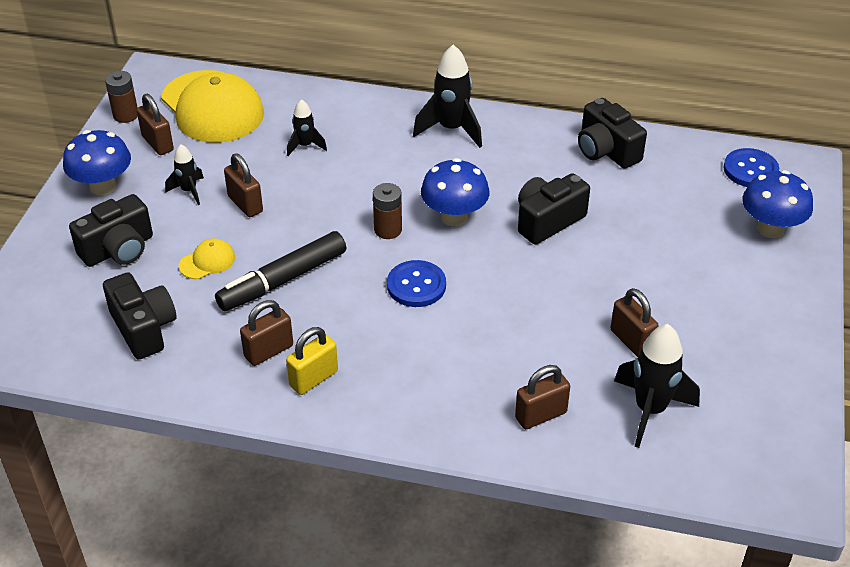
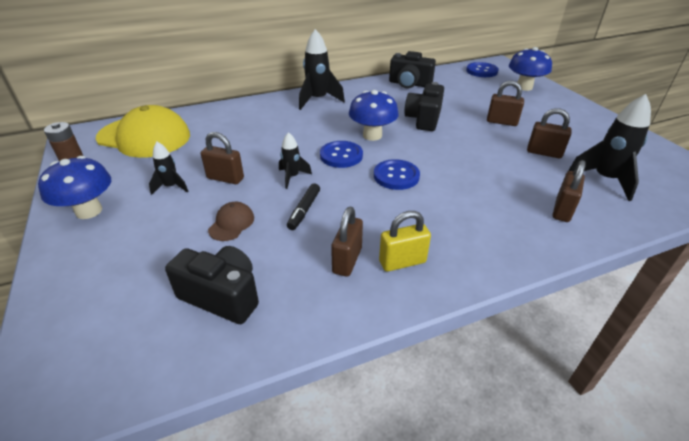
camera: 35 degrees left, 5 degrees down
black camera [69,194,153,267] -> none
brown padlock [137,94,174,155] -> brown padlock moved to [487,81,524,126]
yellow cap [179,238,235,279] -> brown cap [208,202,254,241]
black marker [215,231,346,311] -> black marker [287,183,320,230], size x0.54
yellow padlock [286,327,338,395] -> yellow padlock turned 60 degrees clockwise [379,211,431,272]
black rocket [287,99,327,156] -> black rocket moved to [279,132,312,189]
brown battery [373,183,402,239] -> blue button [320,141,363,168]

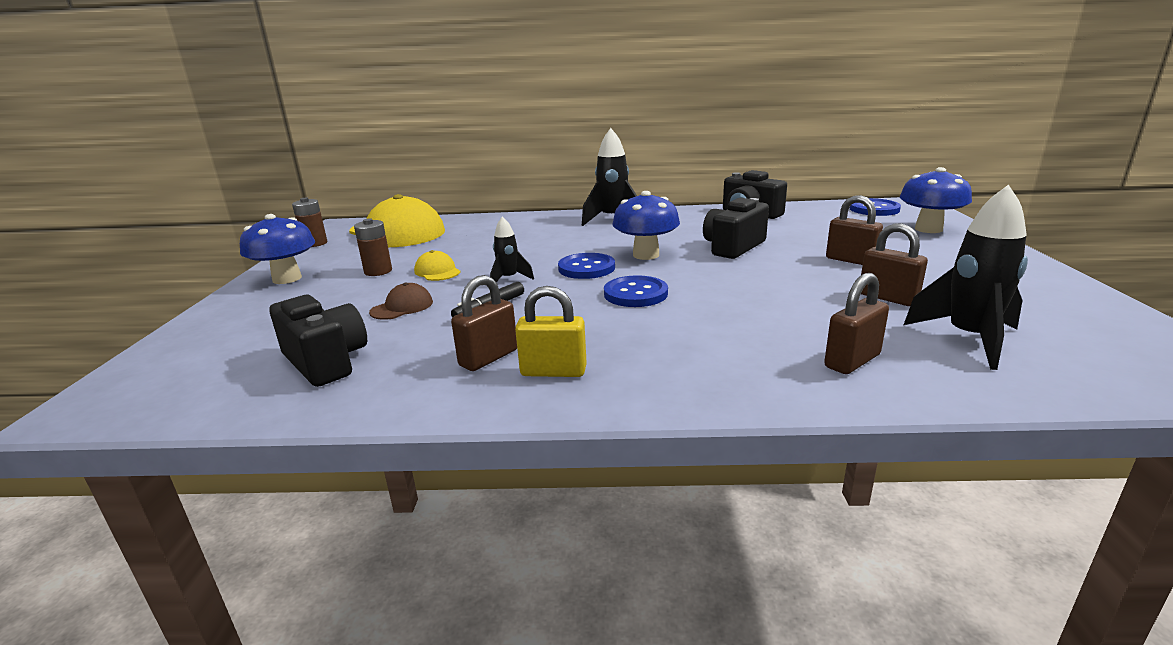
camera: 25 degrees right, 15 degrees down
black rocket [149,142,189,195] -> brown battery [354,219,392,276]
brown padlock [201,132,244,184] -> yellow cap [414,250,460,281]

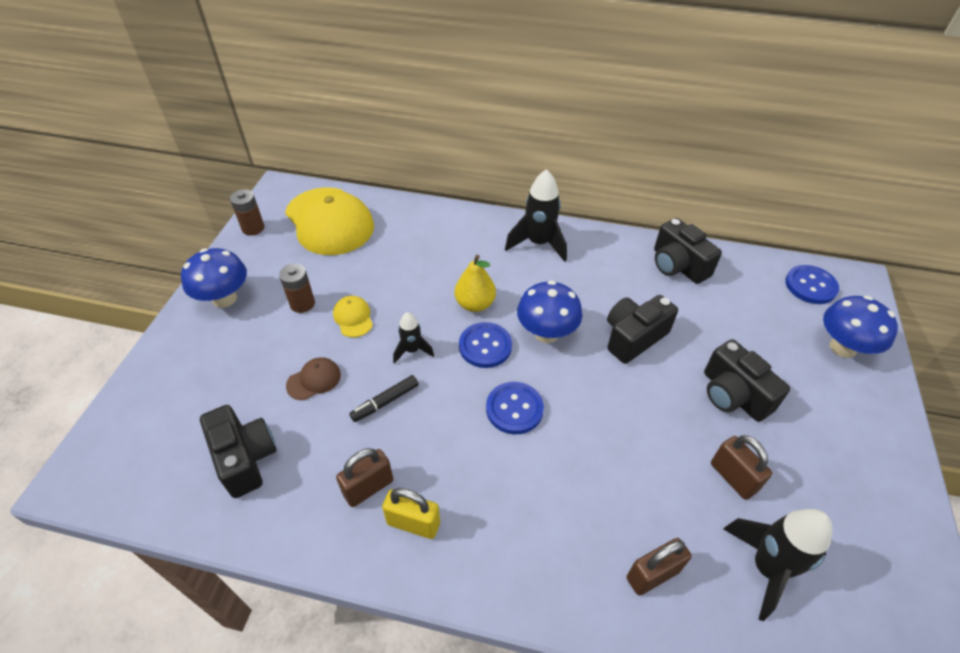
camera: 10 degrees right, 25 degrees up
brown padlock [826,195,883,265] -> black camera [704,339,790,422]
none -> yellow pear [455,255,496,312]

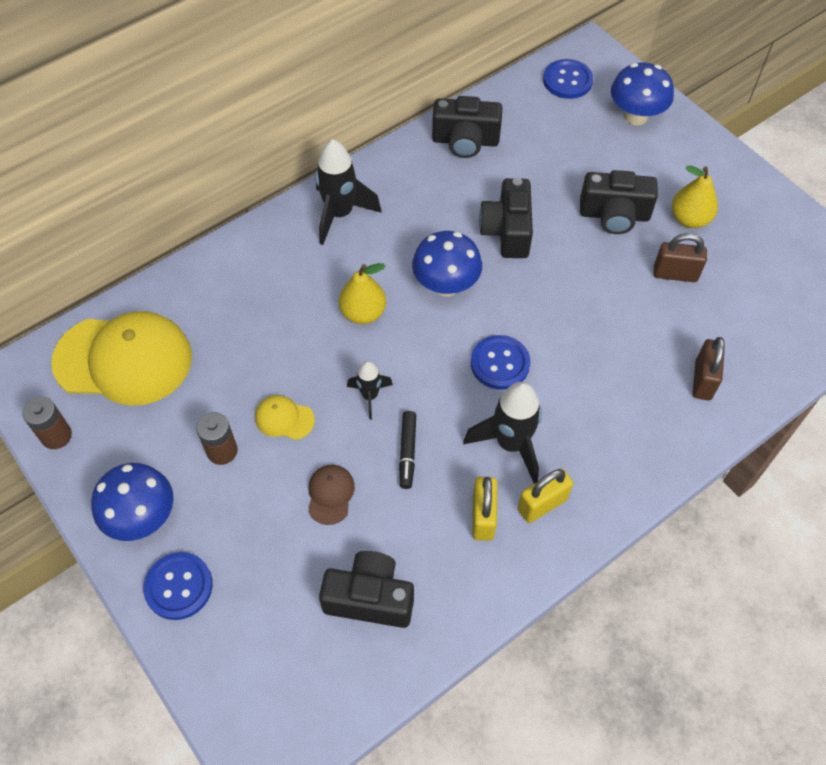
camera: 50 degrees left, 10 degrees up
brown padlock [336,448,393,507] -> yellow padlock [472,477,497,541]
blue button [459,322,512,368] -> blue button moved to [143,552,213,620]
black rocket [724,509,832,622] -> black rocket moved to [464,382,542,484]
none -> yellow pear [672,166,718,228]

